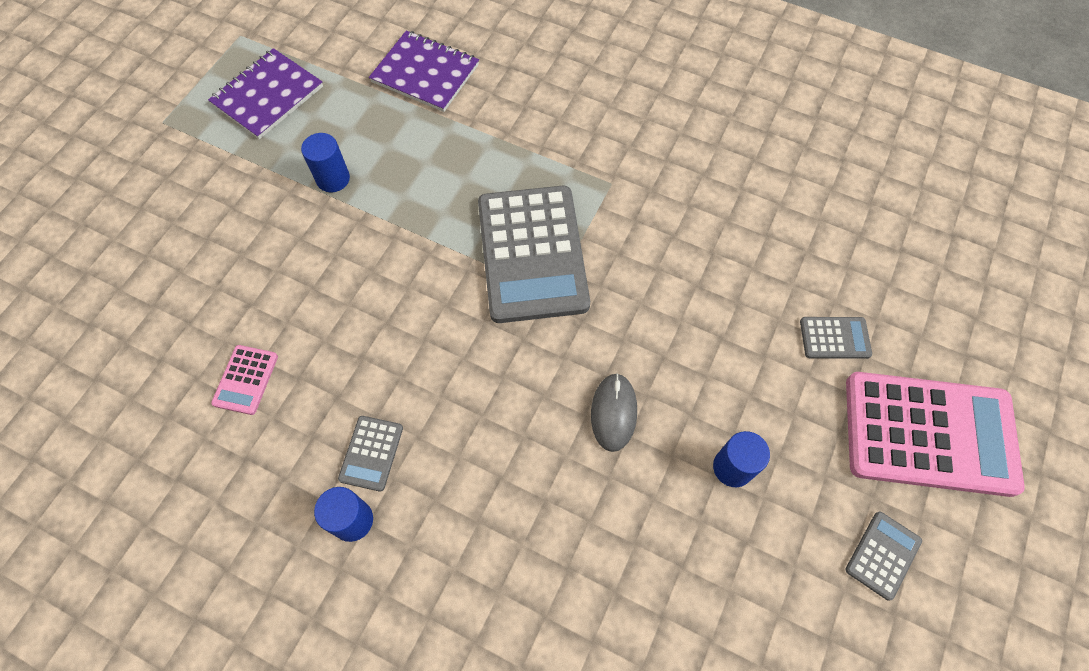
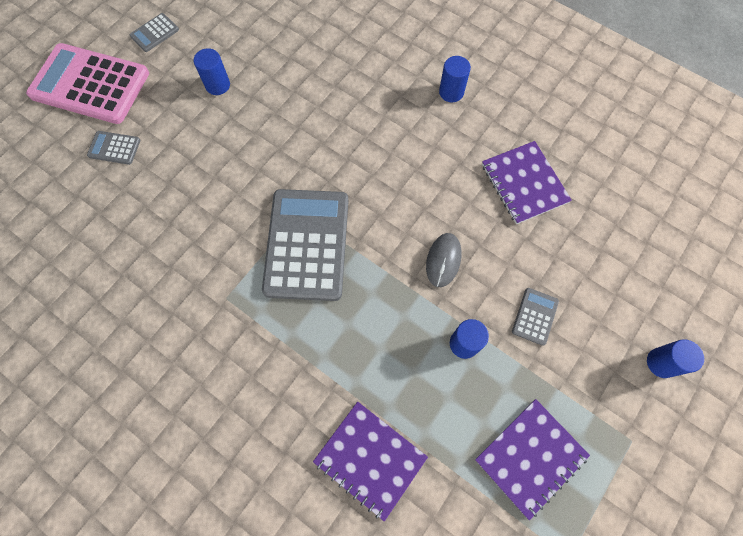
camera: 170 degrees left, 5 degrees up
pink calculator [211,345,278,415] -> purple notebook [482,141,572,224]
grey calculator [338,416,403,492] -> grey calculator moved to [512,288,559,346]
grey mouse [591,373,637,452] -> grey mouse moved to [426,233,461,287]
none -> blue cylinder [647,339,704,378]

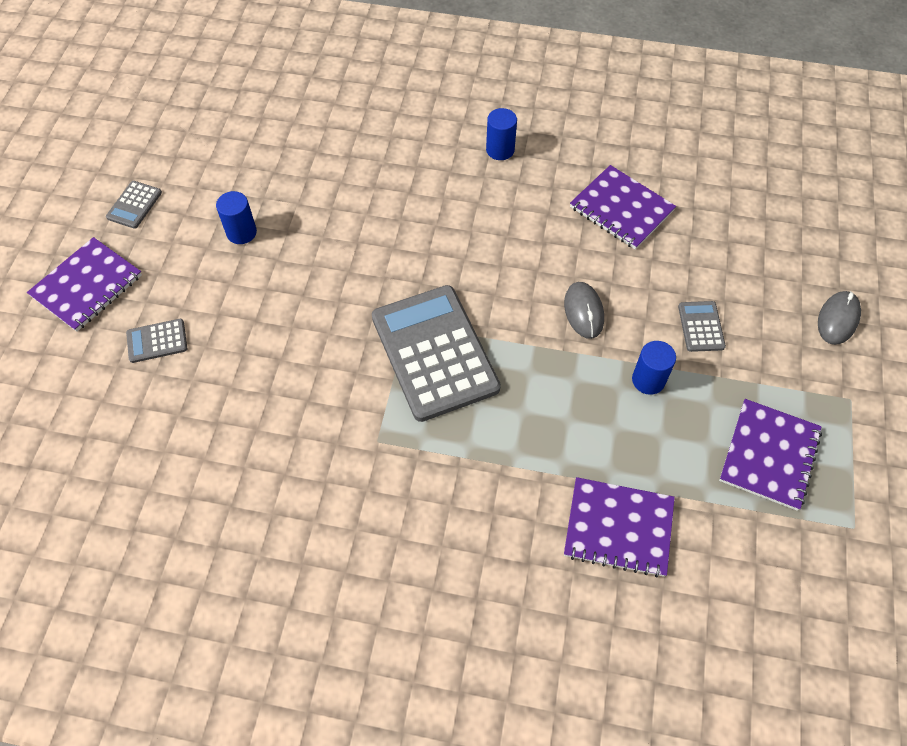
camera: 25 degrees left, 10 degrees down
pink calculator [26,43,149,124] -> purple notebook [27,237,142,332]
blue cylinder [647,339,704,378] -> grey mouse [818,291,861,345]

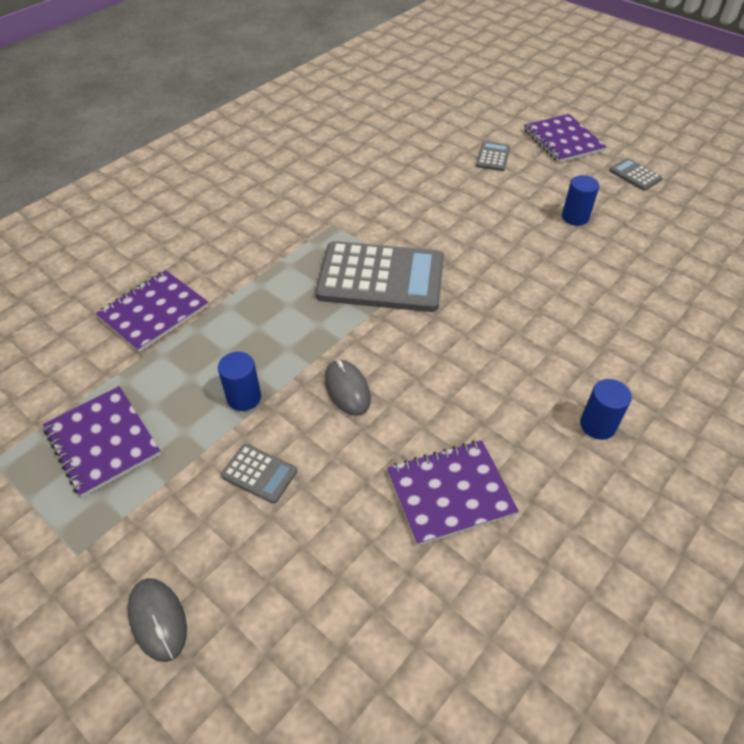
camera: 120 degrees right, 10 degrees down
grey mouse [564,282,604,339] -> grey mouse turned 45 degrees clockwise [325,360,371,416]

